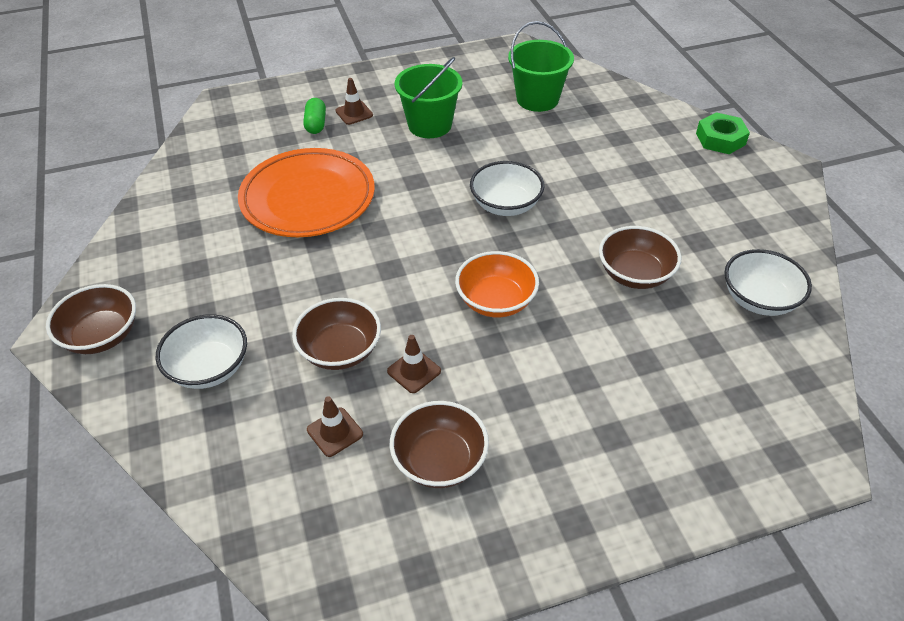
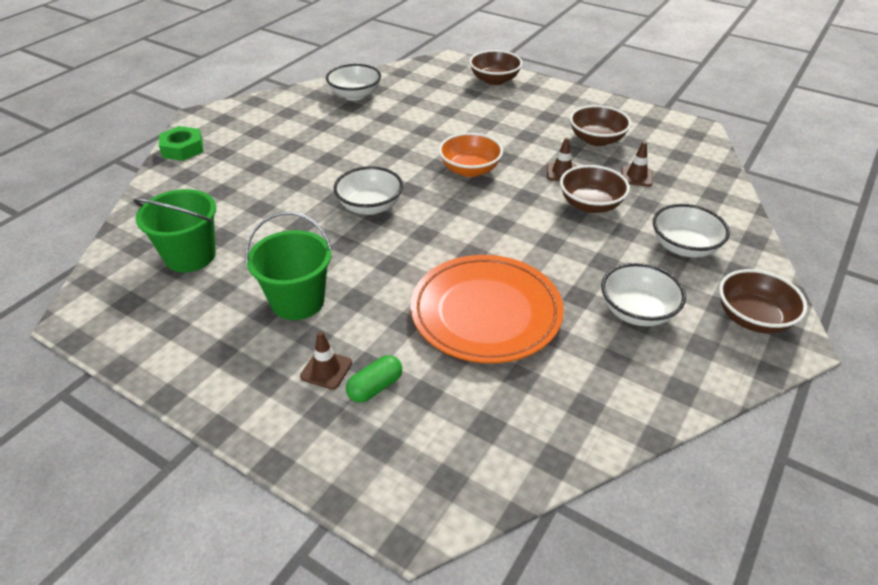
camera: 130 degrees left, 5 degrees down
brown bowl [599,226,681,289] -> brown bowl moved to [469,50,523,85]
none -> white bowl [601,263,686,326]

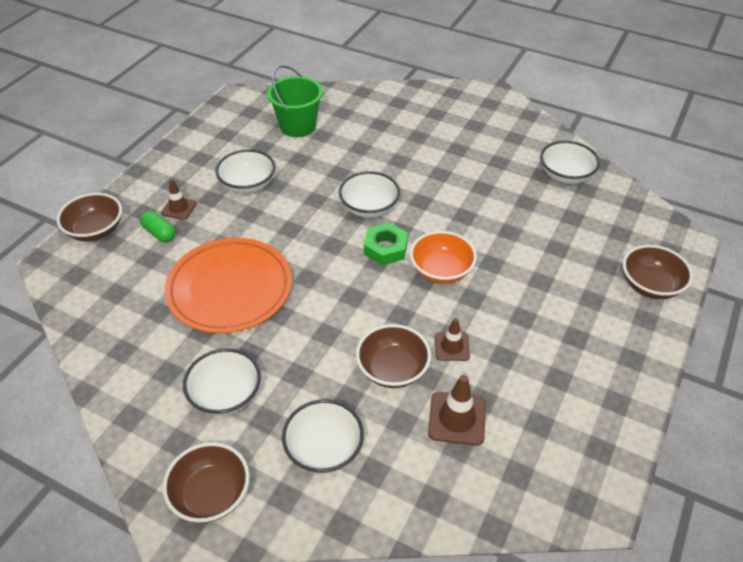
camera: 85 degrees right, 5 degrees up
green nut [159,126,203,161] -> green nut moved to [364,222,408,265]
green bucket [245,212,332,320] -> white bowl [216,149,275,194]
brown bowl [570,105,631,146] -> brown bowl moved to [57,193,122,241]
brown traffic cone [621,141,653,187] -> brown traffic cone [428,375,486,446], size x1.51

